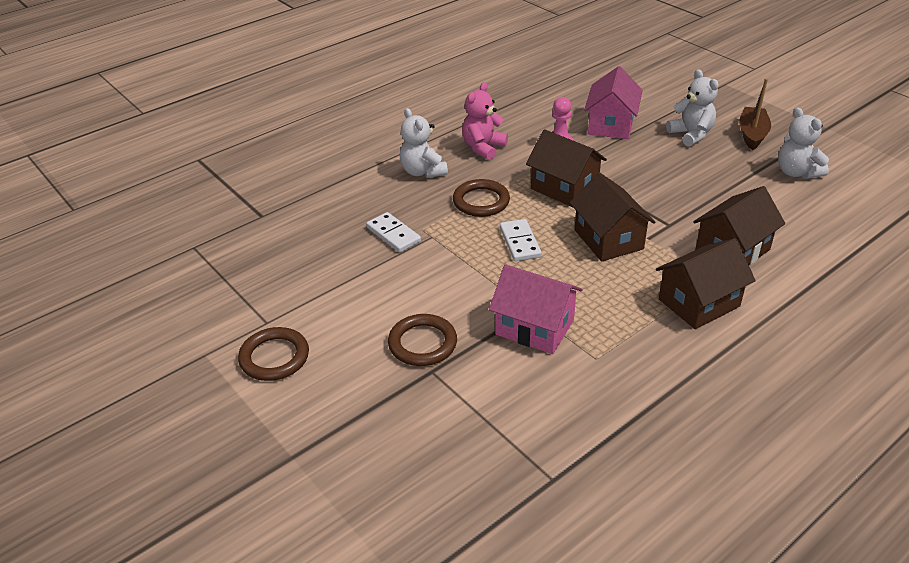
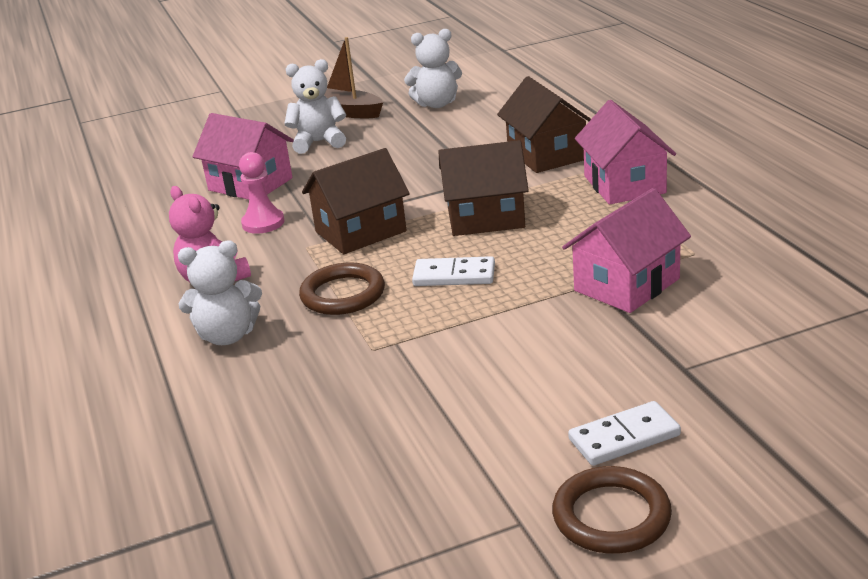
camera: 70 degrees left, 10 degrees down
white domino [366,212,421,252] -> white domino moved to [568,401,681,466]
brown ring [388,314,457,366] -> none
brown house [656,238,756,329] -> pink house [575,100,676,205]

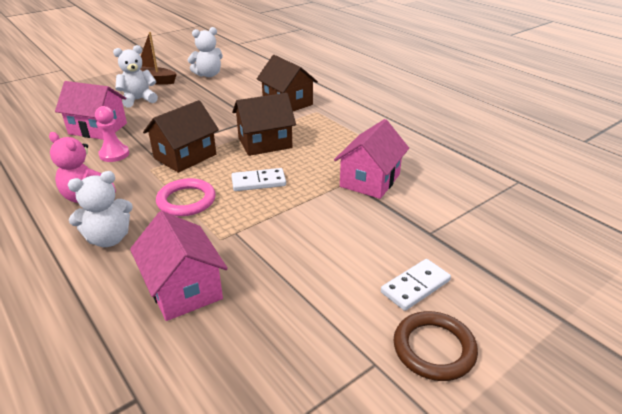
camera: 20 degrees left, 5 degrees up
brown ring [299,263,385,315] -> pink ring [156,178,216,216]
pink house [575,100,676,205] -> pink house moved to [130,211,228,321]

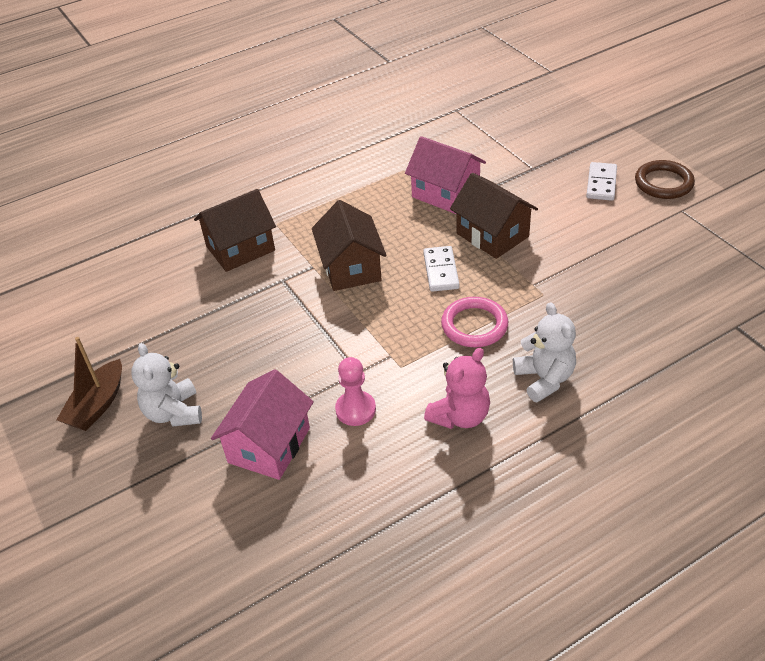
camera: 80 degrees left, 10 degrees up
pink house [130,211,228,321] -> none
brown house [143,100,219,173] -> brown house moved to [450,173,538,259]
white teddy bear [187,27,223,77] -> none
white domino [381,259,451,311] -> white domino turned 45 degrees clockwise [586,162,617,201]

